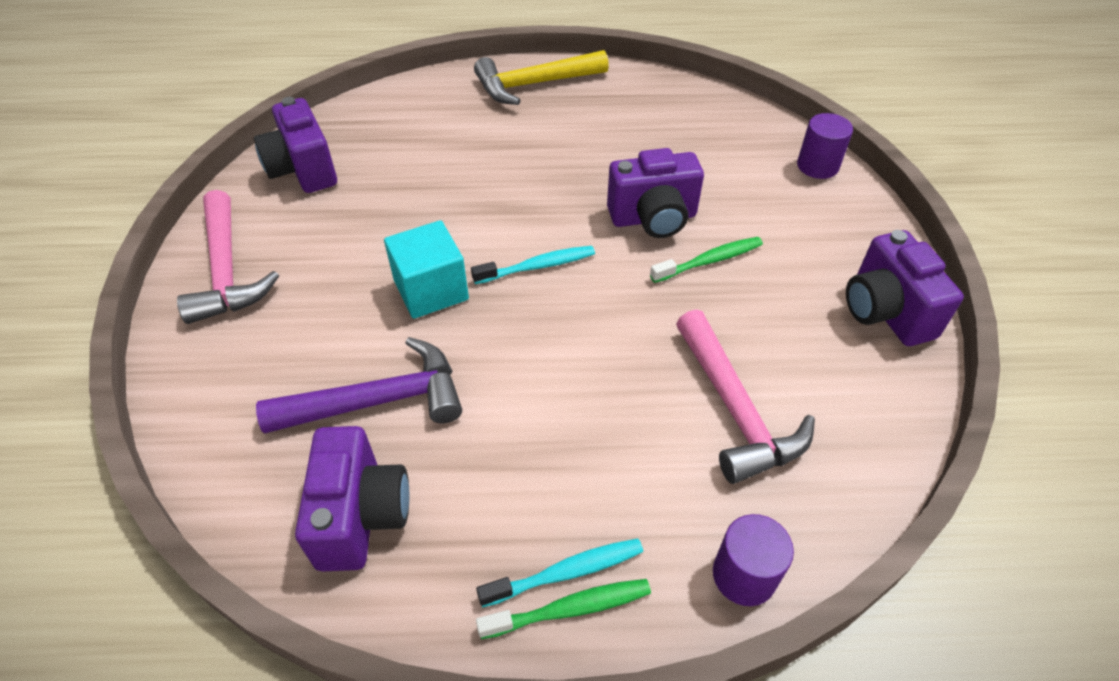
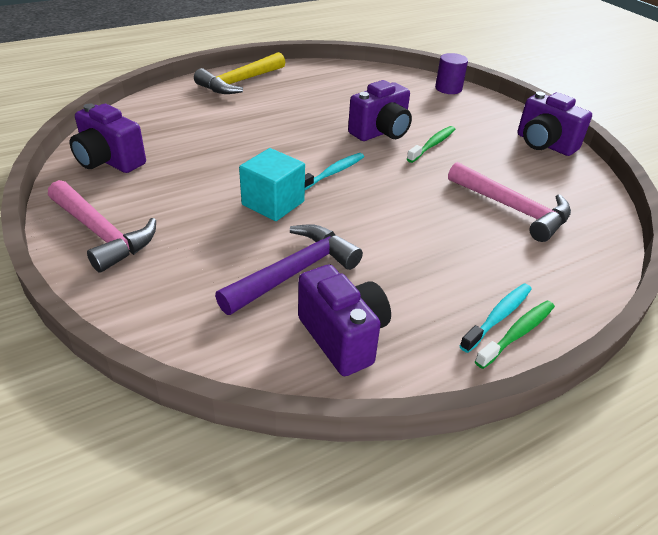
camera: 30 degrees left, 10 degrees down
purple cylinder [713,514,794,606] -> none

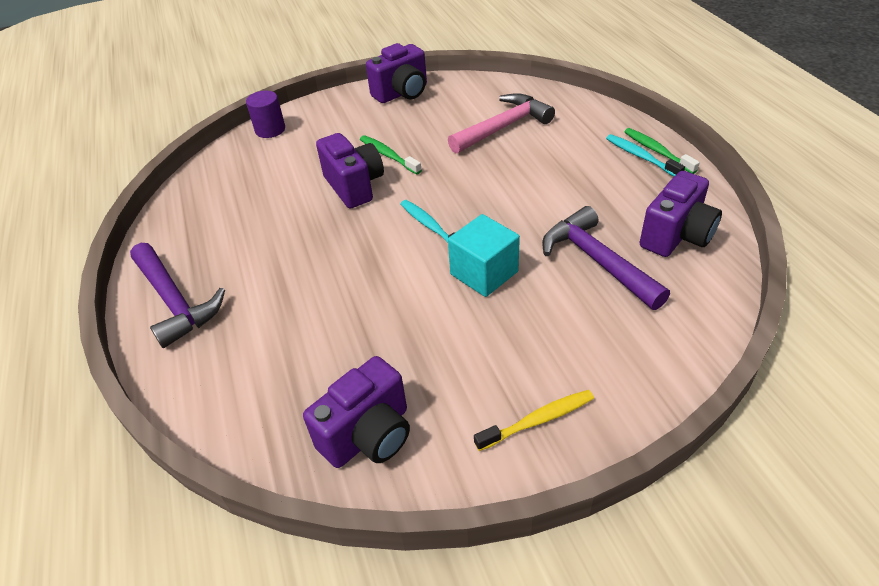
camera: 75 degrees left, 5 degrees up
pink hammer [48,180,156,273] -> yellow toothbrush [474,390,594,451]
yellow hammer [194,52,286,94] -> purple hammer [130,243,225,348]
purple camera [298,264,391,376] -> purple camera turned 150 degrees clockwise [639,171,722,257]

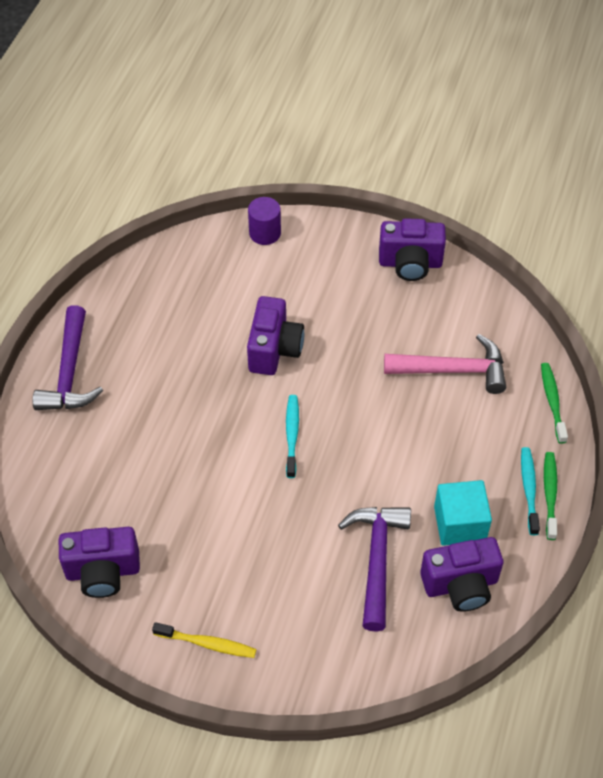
camera: 35 degrees right, 10 degrees up
green toothbrush [360,135,422,175] -> green toothbrush moved to [541,363,568,444]
turquoise cube [448,214,520,297] -> turquoise cube moved to [434,480,492,546]

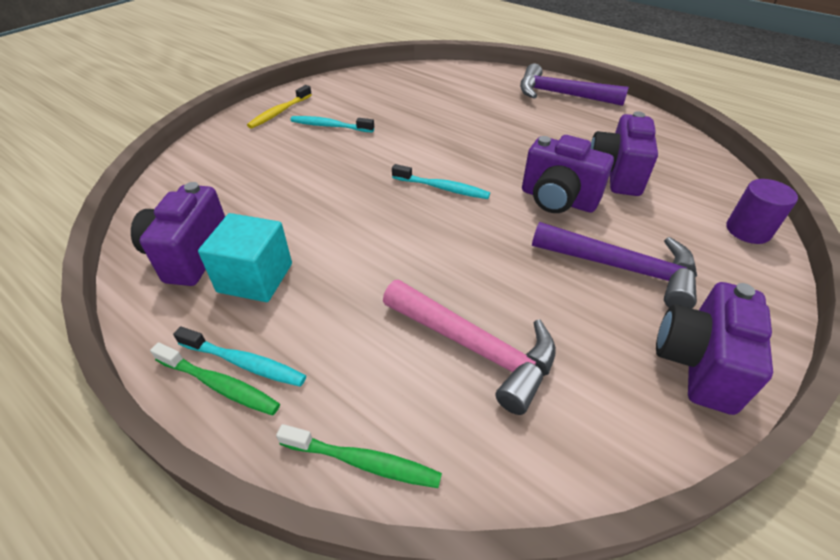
camera: 110 degrees right, 10 degrees down
purple camera [59,527,140,598] -> purple camera moved to [590,111,658,196]
purple hammer [338,507,411,632] -> purple hammer moved to [532,222,697,308]
pink hammer [384,334,506,394] -> pink hammer turned 75 degrees counterclockwise [383,280,556,415]
none -> turquoise toothbrush [291,116,374,132]

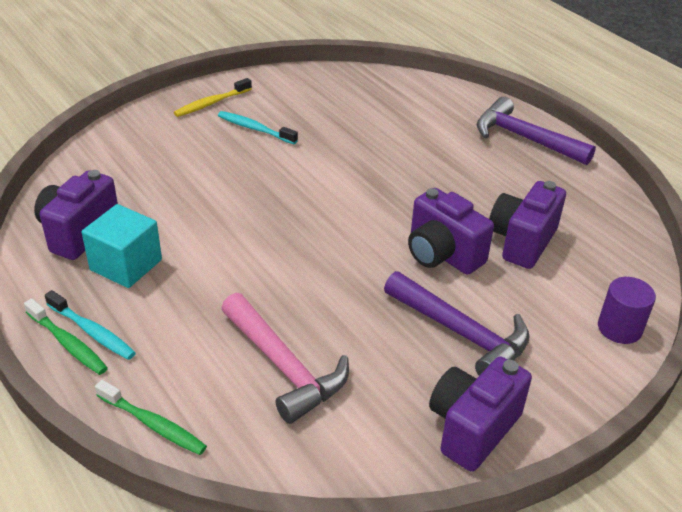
camera: 15 degrees right, 5 degrees down
turquoise toothbrush [392,164,490,199] -> none

